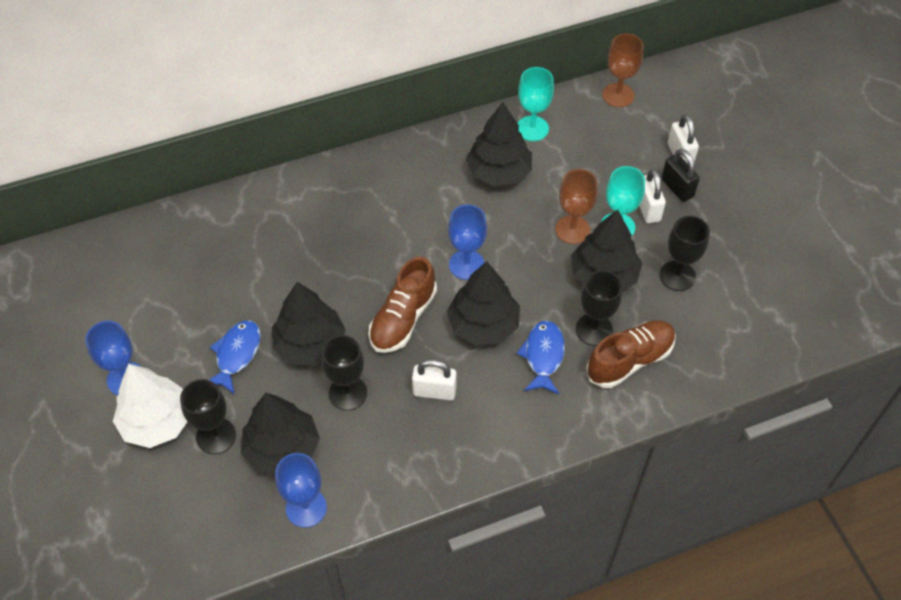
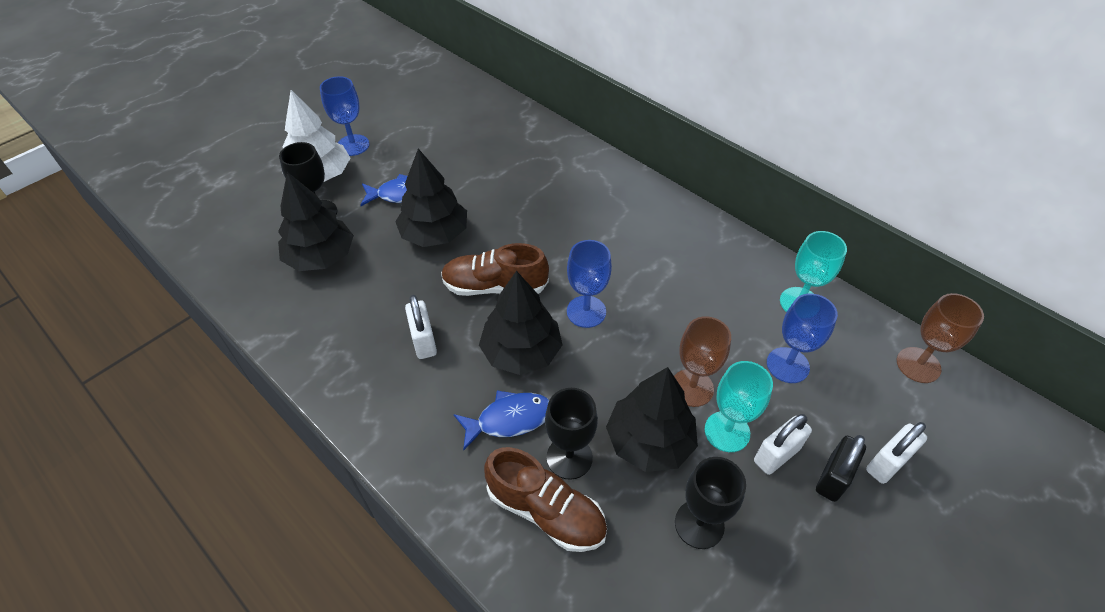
camera: 65 degrees right, 5 degrees down
blue goblet [275,453,327,528] -> blue goblet moved to [767,294,838,383]
black goblet [321,335,367,411] -> none
black tree [466,102,532,186] -> none

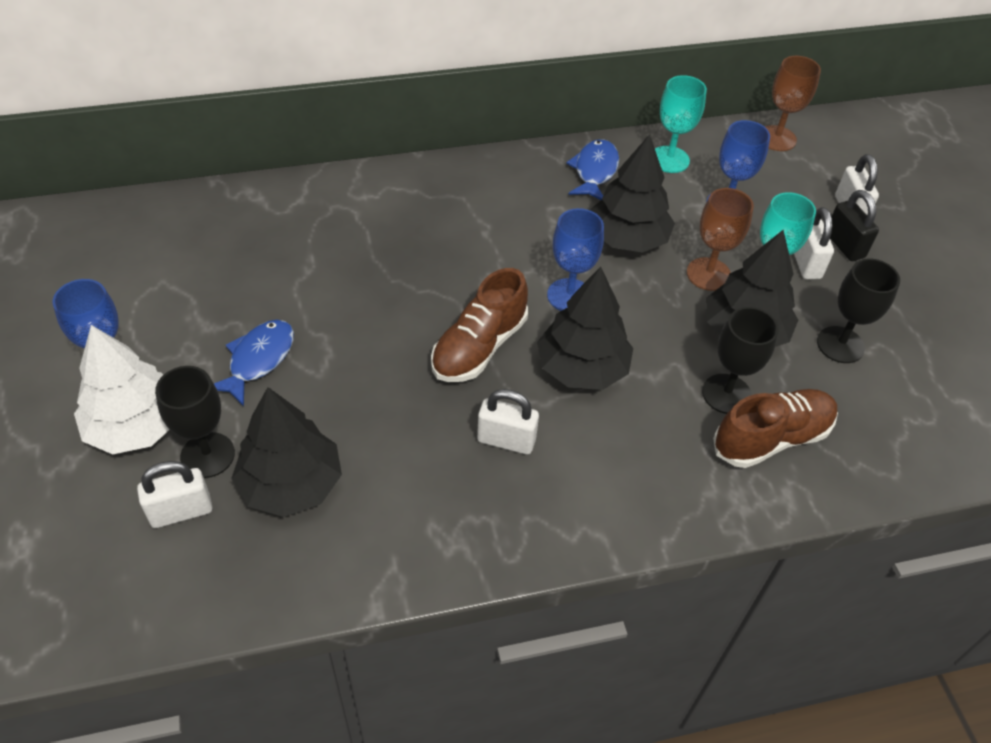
camera: 60 degrees left, 0 degrees up
black tree [395,148,467,247] -> black tree moved to [590,134,675,253]
blue fish [454,391,549,451] -> blue fish moved to [566,139,619,200]
none -> white padlock [137,461,212,528]

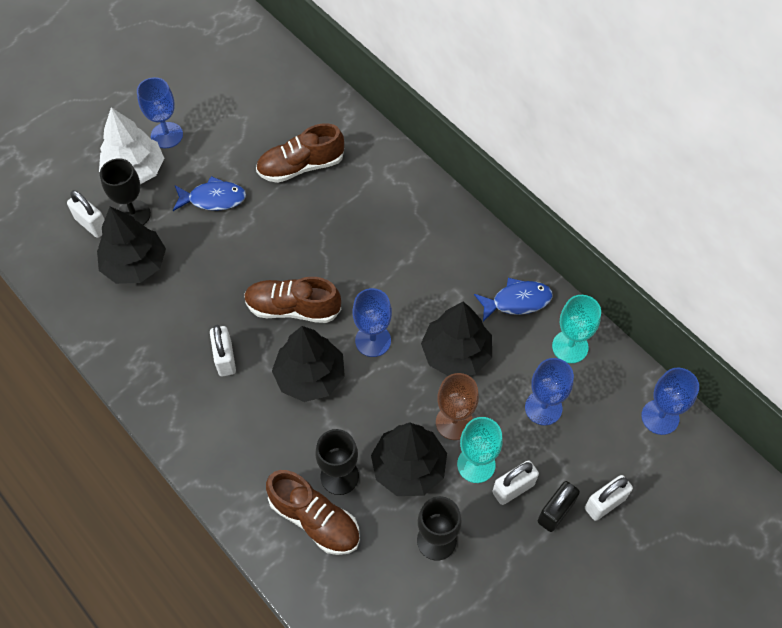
camera: 65 degrees right, 10 degrees up
brown goblet [765,56,821,151] -> blue goblet [641,368,699,435]
none -> brown shoe [256,123,344,183]

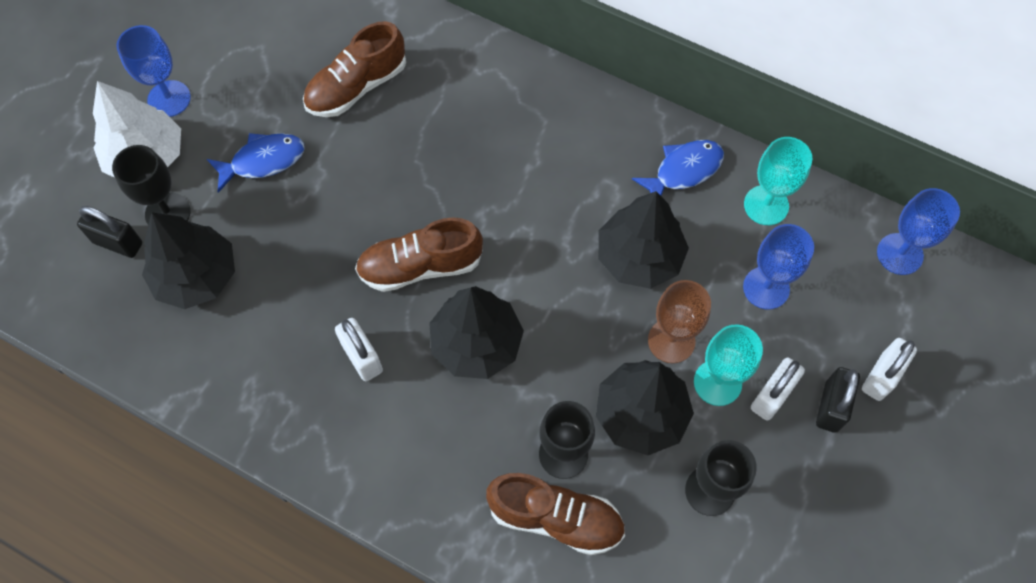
camera: 20 degrees left, 5 degrees up
white padlock [67,190,105,238] -> black padlock [77,206,142,258]
blue goblet [353,288,392,357] -> none

